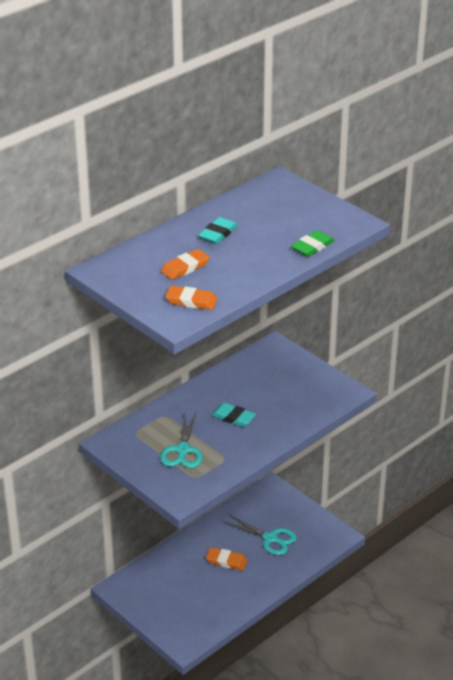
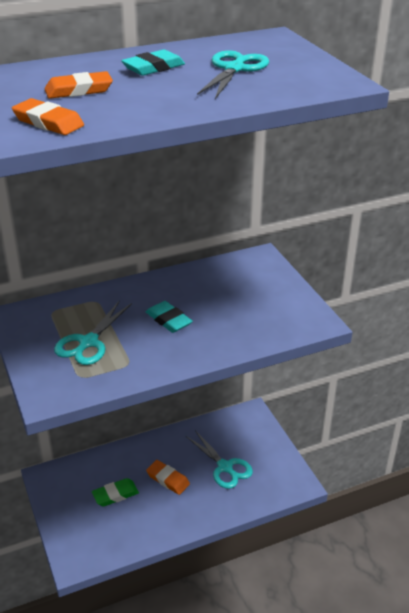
camera: 20 degrees right, 0 degrees up
green eraser [291,230,335,257] -> green eraser moved to [92,478,139,507]
none -> turquoise scissors [197,50,269,99]

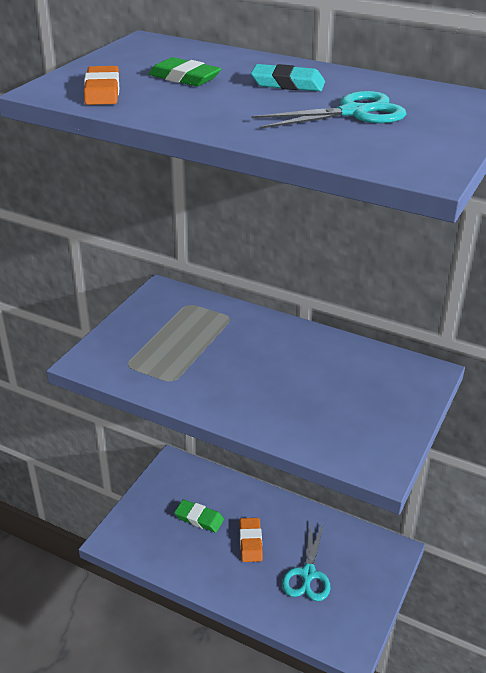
camera: 50 degrees right, 0 degrees up
orange eraser [44,71,113,99] -> green eraser [149,57,221,86]
turquoise scissors [54,300,132,365] -> none
turquoise eraser [146,301,193,333] -> none

